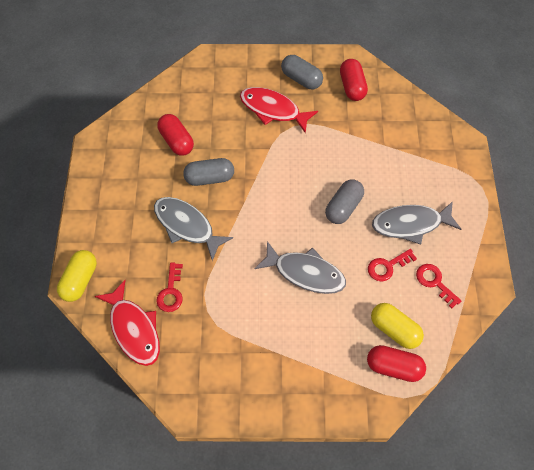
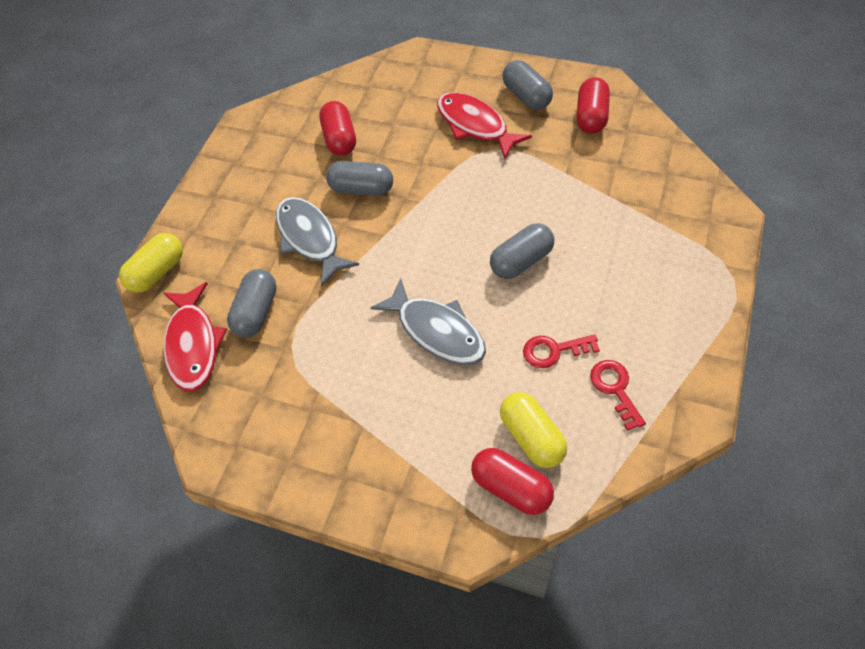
camera: 25 degrees right, 5 degrees down
red key [156,263,183,312] -> grey capsule [227,269,277,337]
grey fish [372,201,461,244] -> none

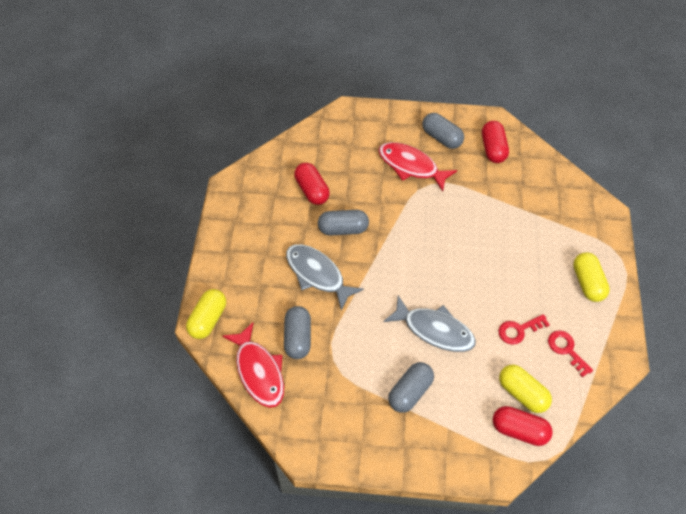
camera: 20 degrees left, 0 degrees up
grey capsule [490,223,554,279] -> grey capsule moved to [388,362,434,413]
none -> yellow capsule [573,252,610,302]

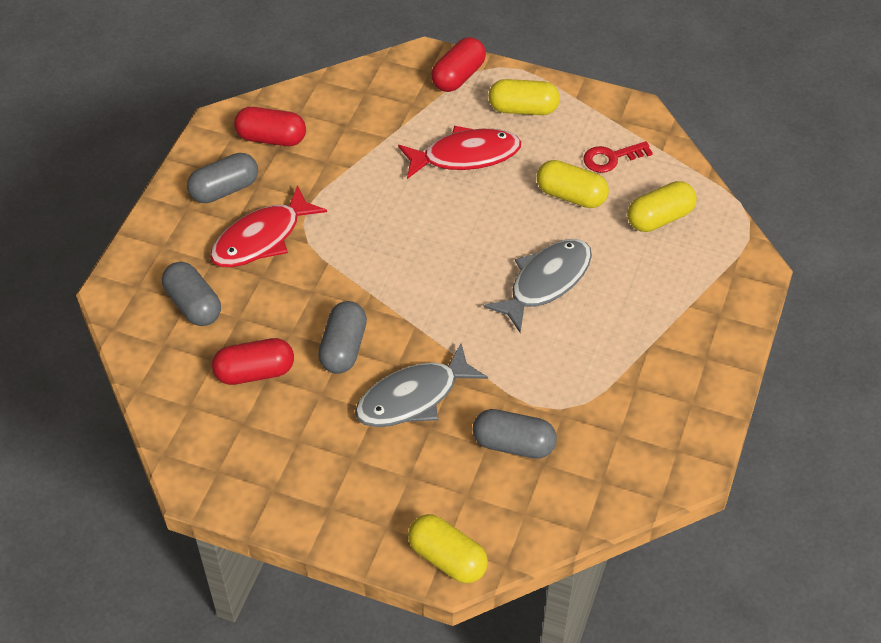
camera: 75 degrees left, 5 degrees down
red fish [222,322,284,408] -> red fish moved to [398,126,521,179]
grey capsule [388,362,434,413] -> grey capsule moved to [162,262,221,326]
red capsule [493,406,553,446] -> red capsule moved to [431,37,486,92]
red key [499,314,550,345] -> yellow capsule [537,160,609,208]

